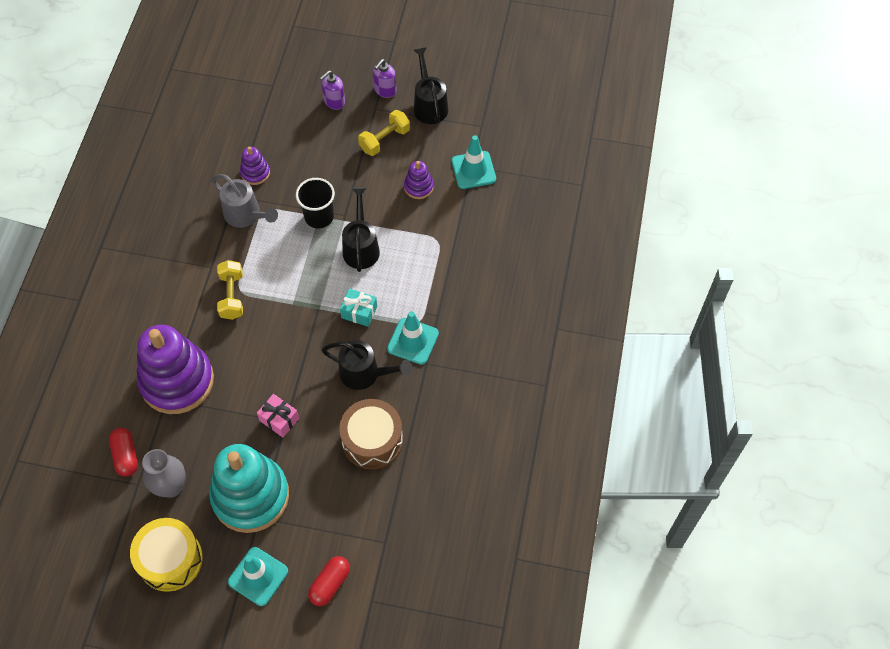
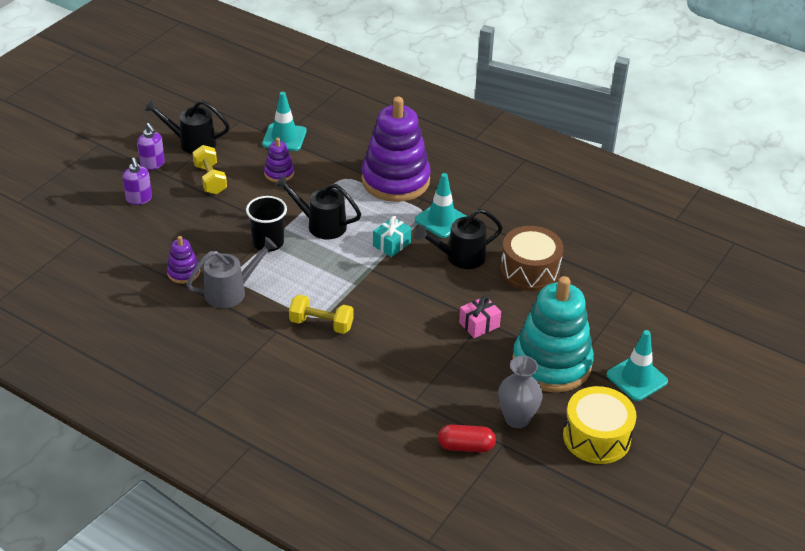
camera: 70 degrees left, 20 degrees down
purple stacking toy [137,325,214,414] -> purple stacking toy moved to [362,96,431,202]
red capsule [308,556,350,606] -> none
black watering can [322,340,412,390] -> black watering can turned 150 degrees counterclockwise [414,209,503,269]

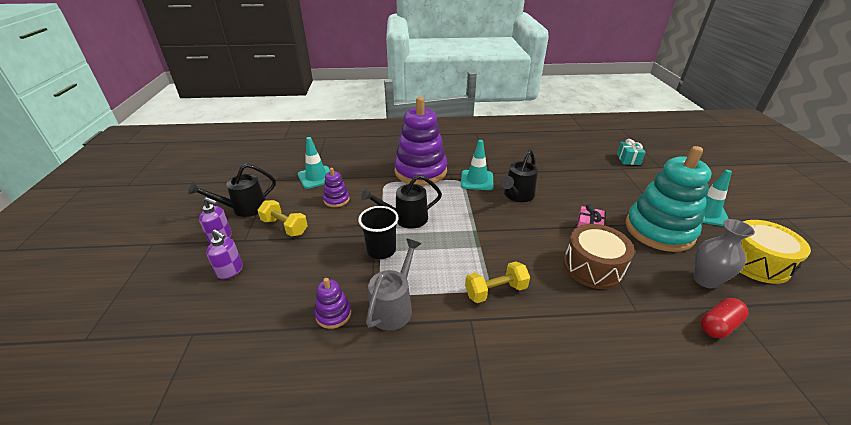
camera: 35 degrees left, 5 degrees down
turquoise gift [373,216,411,257] -> turquoise gift moved to [617,139,646,165]
brown drum [500,226,563,291] -> brown drum moved to [563,224,635,289]

